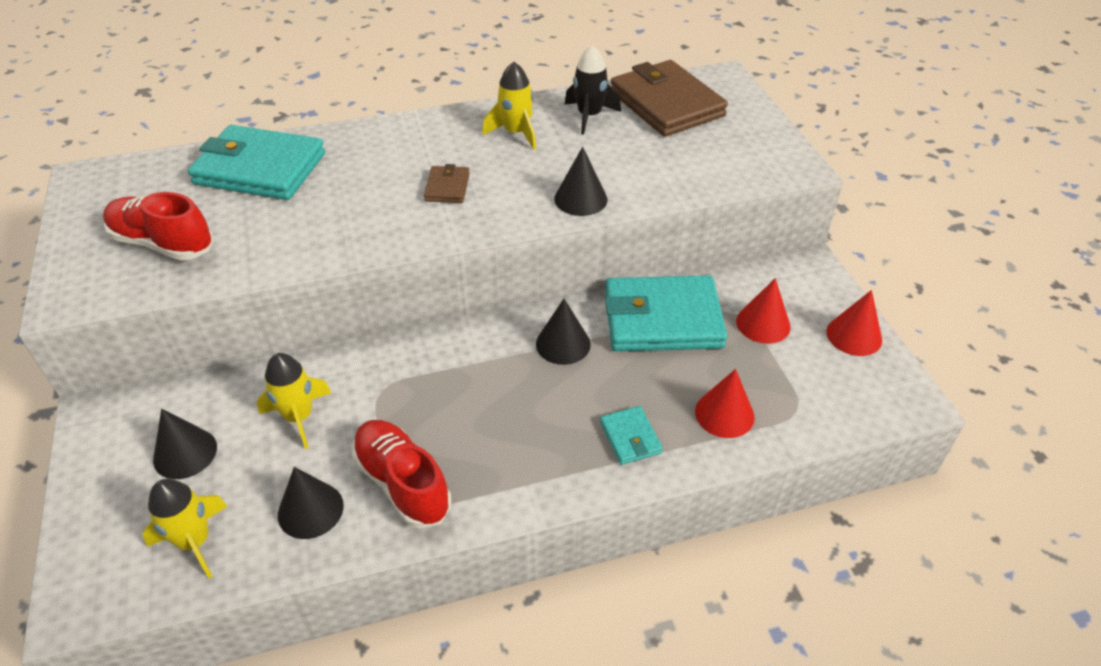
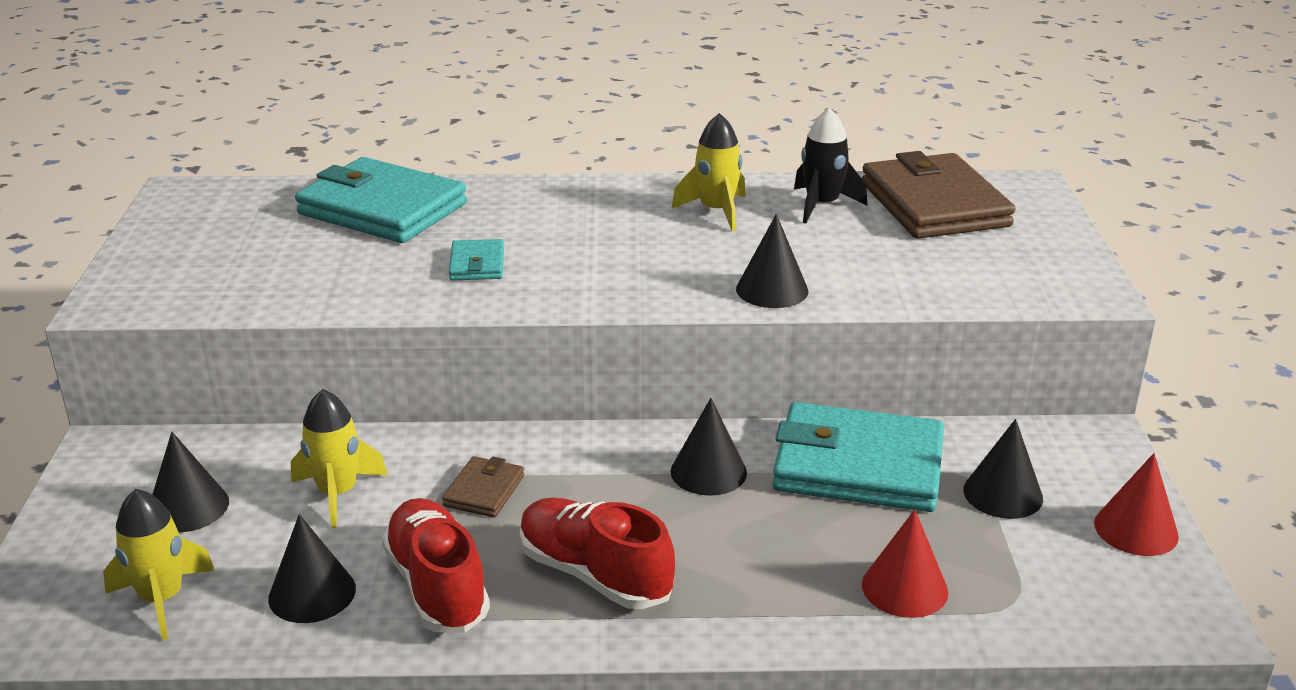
camera: 15 degrees right, 15 degrees down
red shoe [103,192,214,261] -> red shoe moved to [520,497,675,609]
brown wallet [424,164,470,203] -> brown wallet moved to [442,456,524,517]
turquoise wallet [600,406,663,465] -> turquoise wallet moved to [449,239,504,280]
red cone [736,278,790,344] -> black cone [963,419,1043,519]

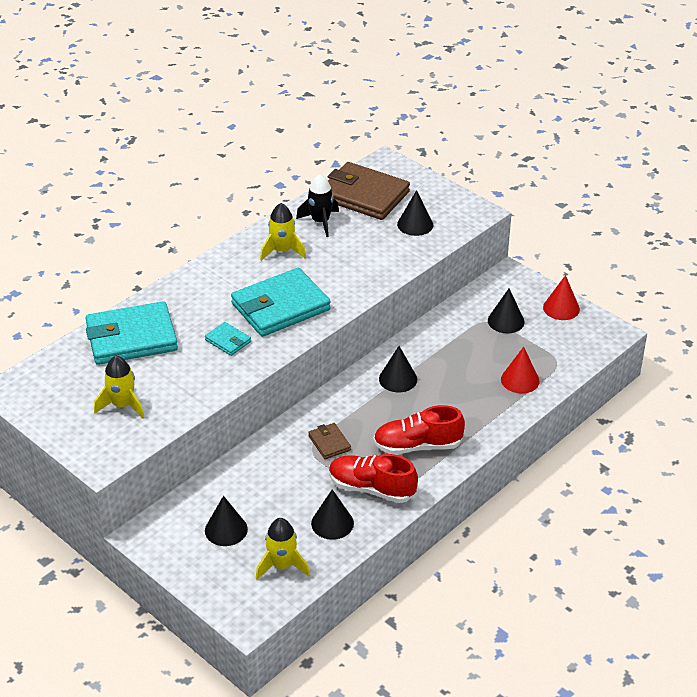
camera: 45 degrees left, 10 degrees up
yellow rocket [291,389,388,528] -> yellow rocket moved to [94,356,145,418]
black cone [736,214,808,308] -> black cone moved to [397,190,434,236]
turquoise wallet [773,402,944,512] -> turquoise wallet moved to [231,268,331,337]

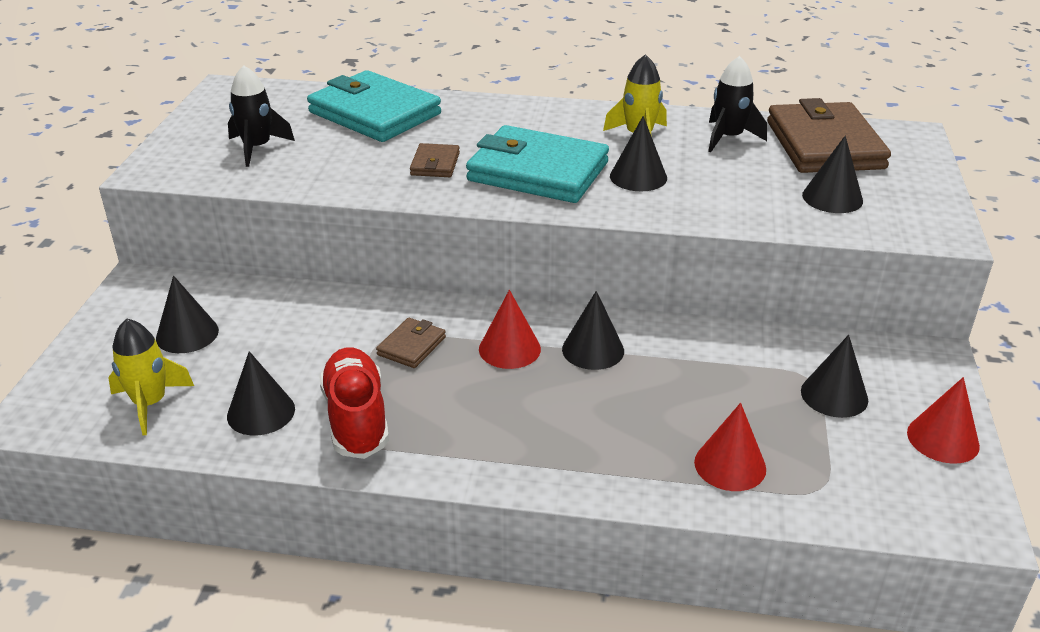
camera: 55 degrees right, 5 degrees down
yellow rocket [94,356,145,418] -> black rocket [228,65,295,167]
turquoise wallet [205,322,251,356] -> brown wallet [410,143,460,177]
red shoe [373,405,465,454] -> none
none -> red cone [479,290,541,369]
none -> black cone [610,116,667,191]

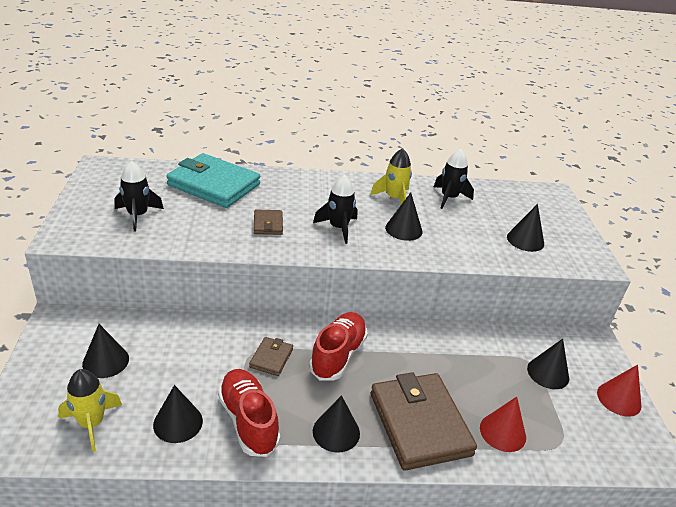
camera: 15 degrees left, 0 degrees up
turquoise wallet [466,125,609,203] -> black rocket [313,175,357,244]
red cone [479,290,541,369] -> red shoe [309,312,368,381]
black cone [562,291,624,370] -> black cone moved to [313,395,360,453]
brown wallet [767,98,891,173] -> brown wallet moved to [371,372,477,471]

